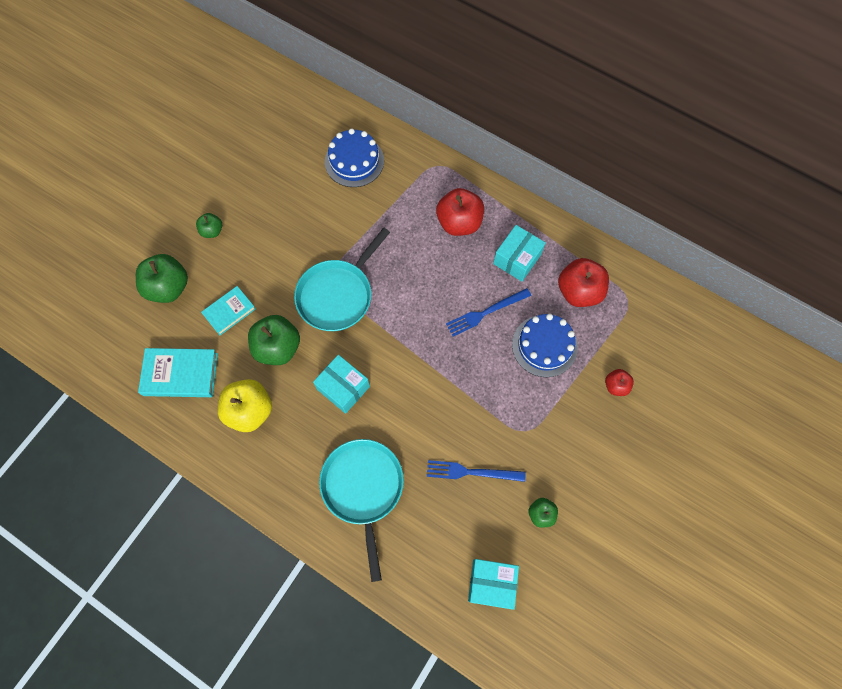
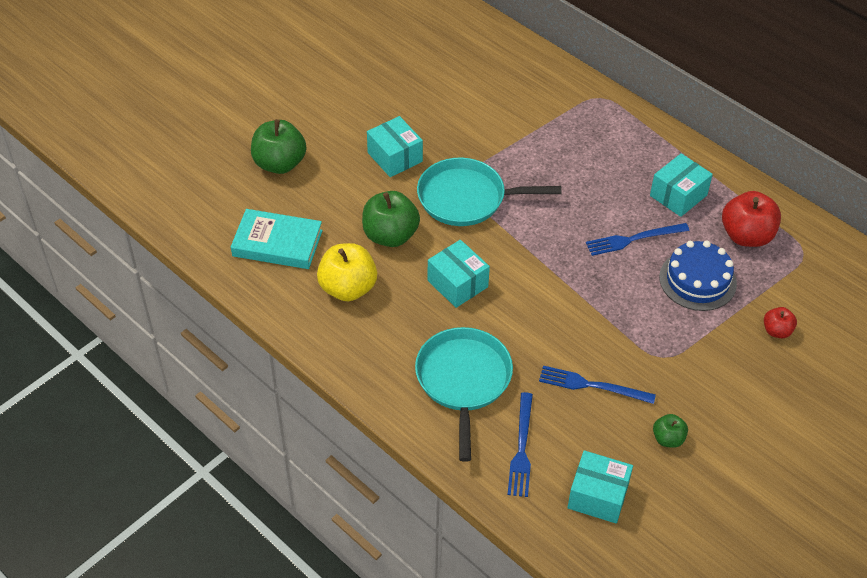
camera: 10 degrees right, 20 degrees down
green apple [196,213,222,238] -> none
turquoise book [201,286,256,335] -> none
turquoise pan [294,228,390,331] -> turquoise pan turned 45 degrees clockwise [417,158,561,226]
blue cake [325,129,384,187] -> none
red apple [436,188,484,236] -> none
none -> turquoise box [367,116,423,177]
none -> blue fork [508,392,533,497]

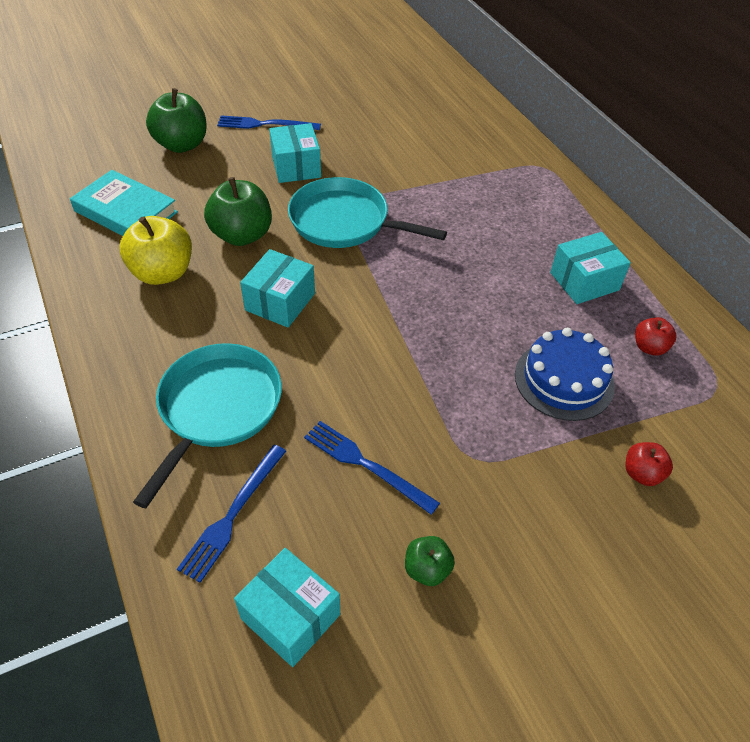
camera: 20 degrees right, 0 degrees up
turquoise box [427,240,490,308] -> turquoise box turned 45 degrees clockwise [240,249,315,328]
blue fork [586,223,689,256] -> blue fork moved to [217,115,321,130]
red apple [722,191,781,247] -> red apple [635,317,676,355], size x0.53

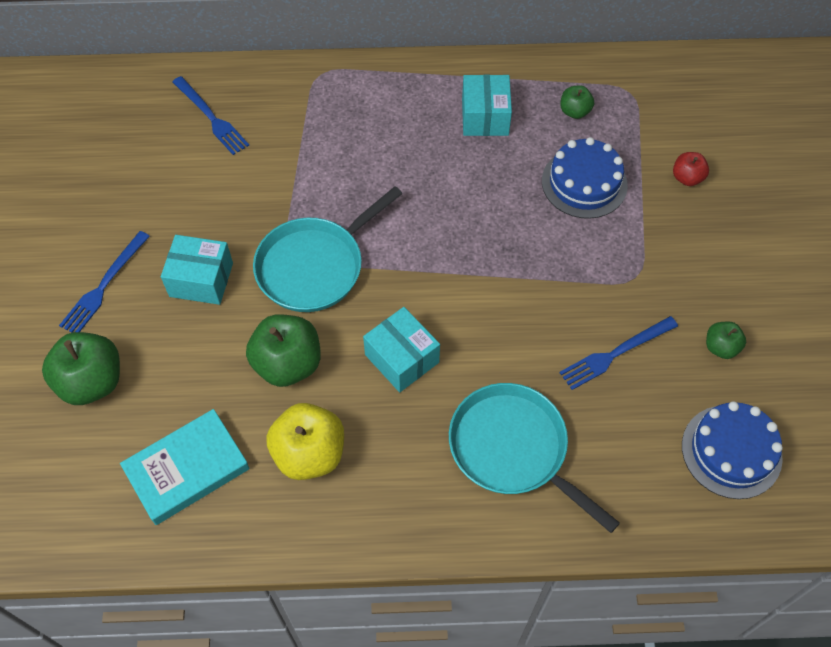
camera: 65 degrees left, 10 degrees up
blue fork [177,445,286,583] -> blue fork moved to [172,76,249,155]
turquoise box [234,548,340,667] -> blue cake [682,401,783,499]
red apple [635,317,676,355] -> green apple [560,85,594,119]

